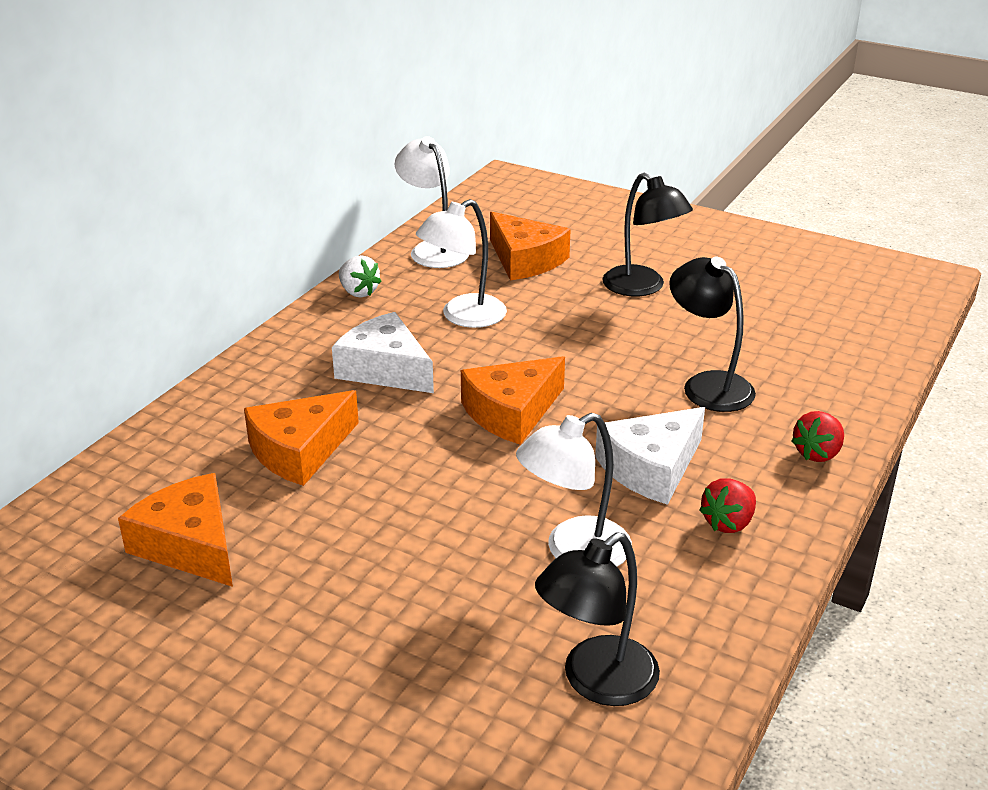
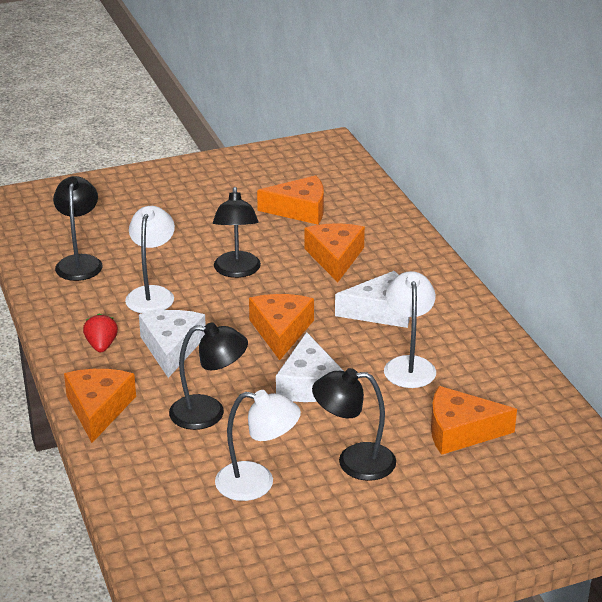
camera: 130 degrees right, 0 degrees up
white strawberry [339,255,382,298] -> none
white lamp [395,136,469,268] -> white lamp moved to [215,390,301,501]
red strawberry [792,411,844,462] -> orange cheese [64,369,136,443]
none -> black lamp [213,187,261,278]
none -> white cheese [276,332,344,402]

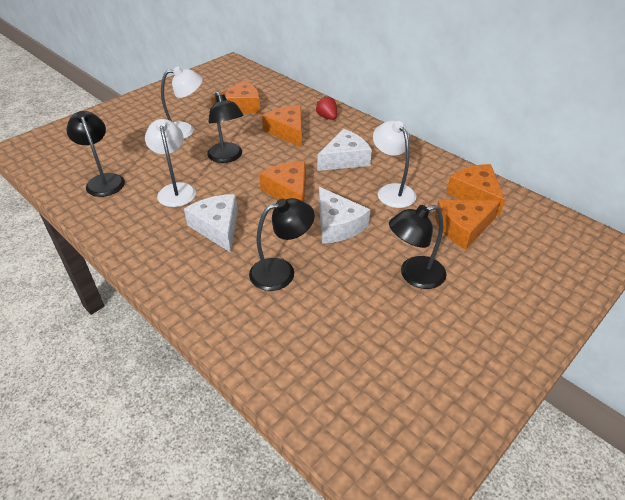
camera: 25 degrees left, 10 degrees up
orange cheese [64,369,136,443] -> orange cheese moved to [446,164,505,217]
red strawberry [83,314,118,352] -> red strawberry moved to [316,96,337,120]
white lamp [215,390,301,501] -> white lamp moved to [161,67,203,139]

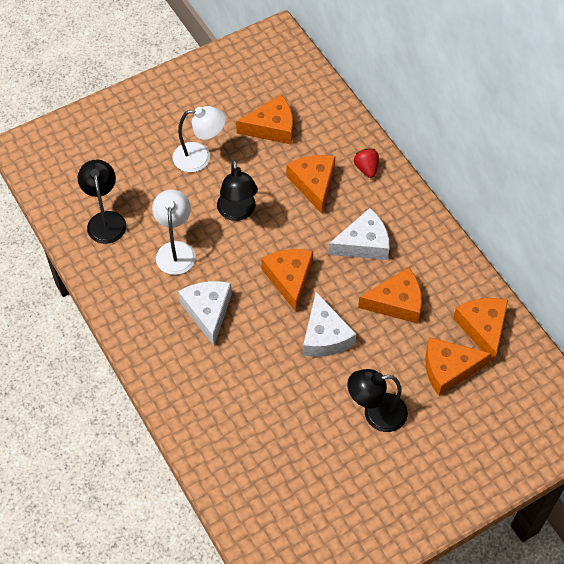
camera: 15 degrees right, 15 degrees up
black lamp [249,198,315,291] -> none
white lamp [373,120,416,208] -> orange cheese [358,268,422,324]

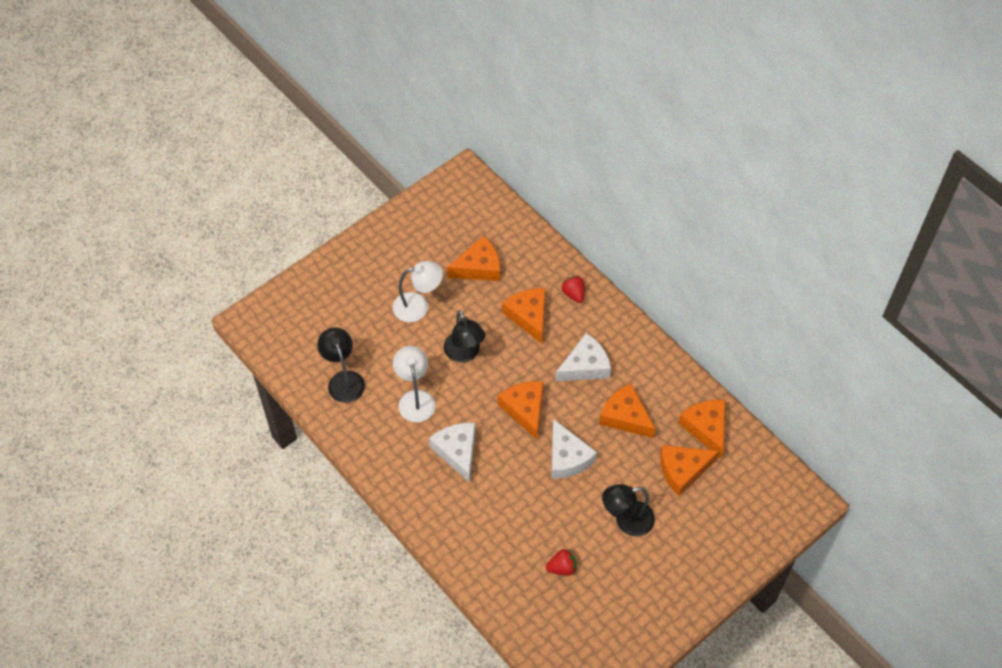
camera: 10 degrees left, 0 degrees up
orange cheese [358,268,422,324] -> orange cheese turned 120 degrees counterclockwise [599,383,656,438]
none -> red strawberry [546,549,577,576]

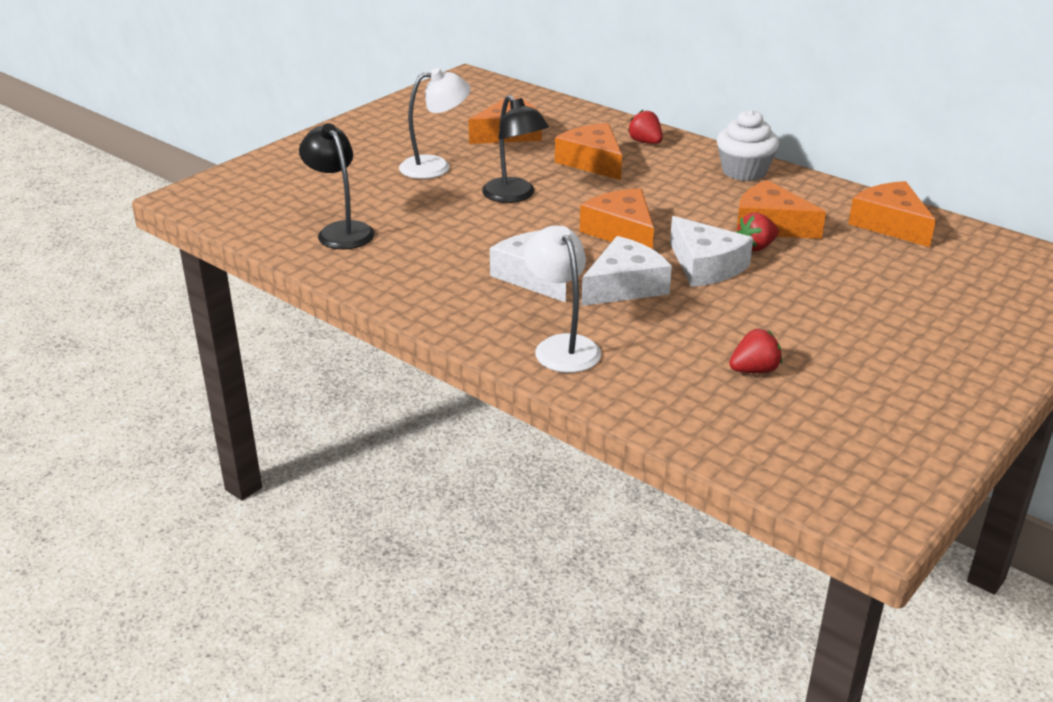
camera: 10 degrees left, 25 degrees down
white lamp [393,346,436,422] -> white lamp moved to [524,226,601,373]
white cheese [555,333,611,381] -> white cheese moved to [581,236,672,306]
black lamp [602,484,655,536] -> none
orange cheese [660,445,719,496] -> none
none -> white cupcake [717,109,779,181]
none -> red strawberry [736,212,778,251]

